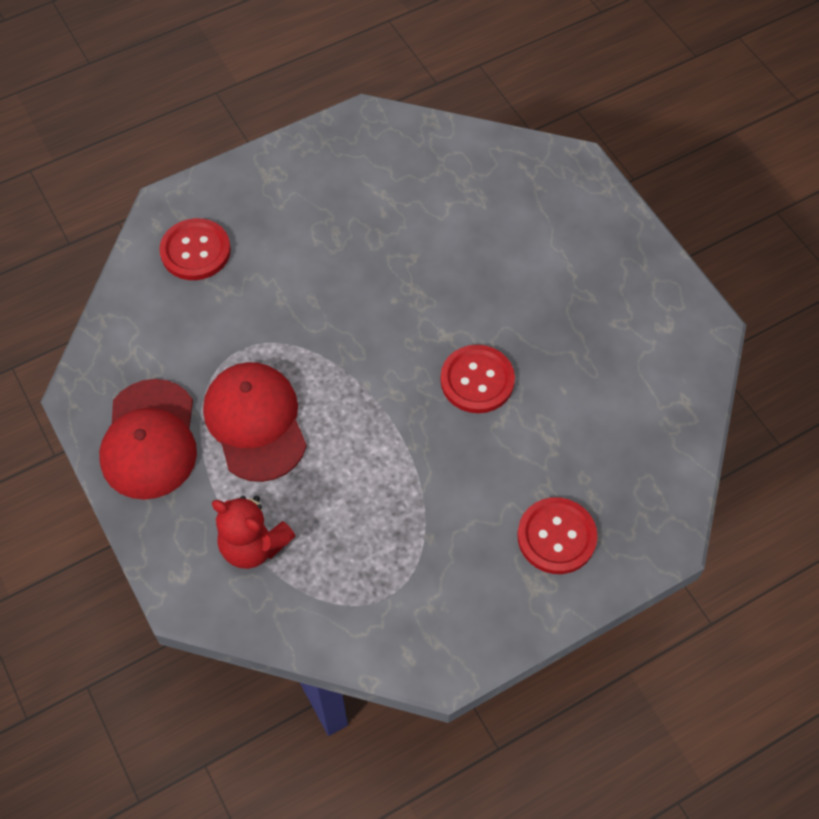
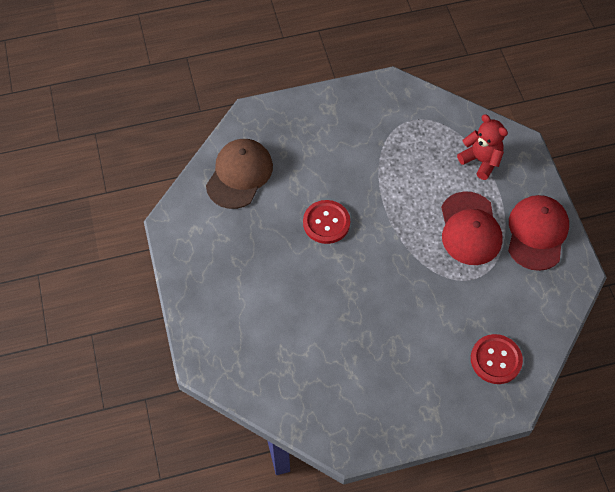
camera: 165 degrees left, 0 degrees up
red button [517,497,597,574] -> none
none -> brown cap [206,139,273,209]

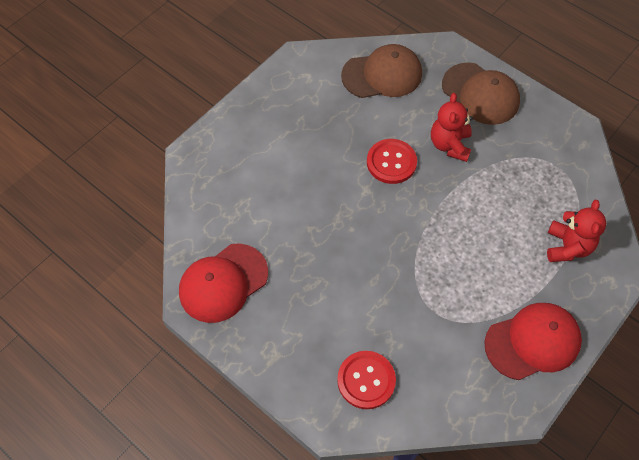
camera: 55 degrees right, 0 degrees up
red cap [441,191,503,265] -> red cap moved to [179,243,268,323]
none -> red teddy bear [431,93,473,162]
none -> brown cap [442,63,520,125]

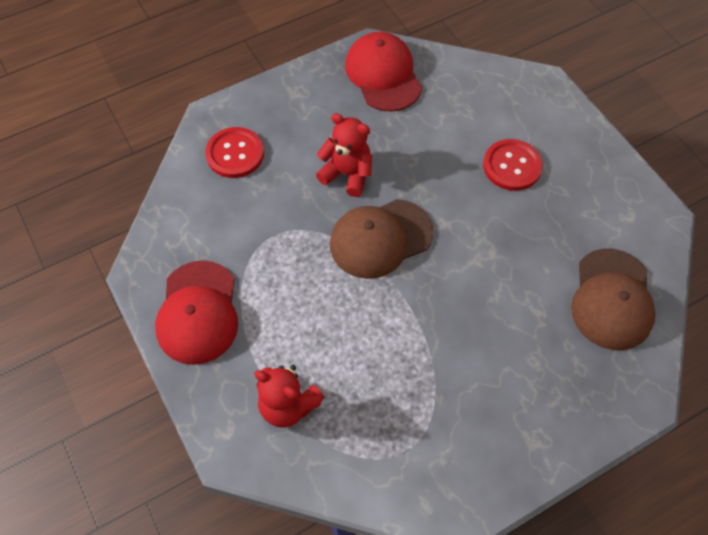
camera: 110 degrees right, 0 degrees up
red button [367,139,417,184] -> red button moved to [483,139,543,191]
red teddy bear [431,93,473,162] -> red teddy bear moved to [316,113,372,197]
brown cap [442,63,520,125] -> brown cap moved to [330,199,433,279]

